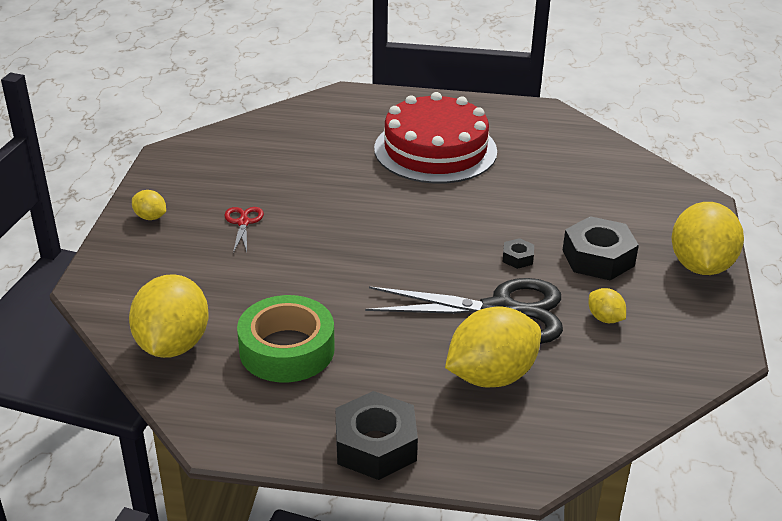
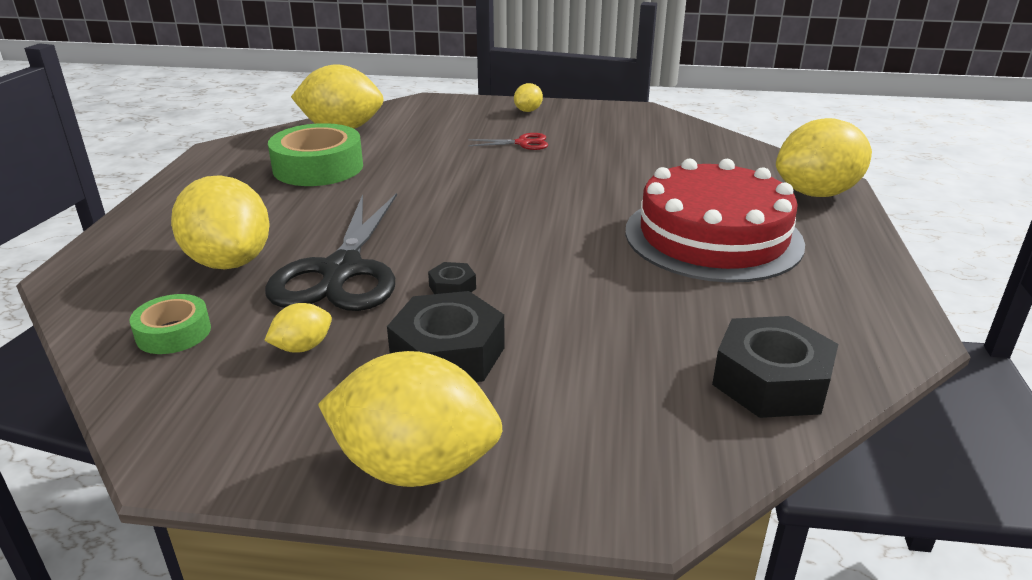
camera: 90 degrees right, 5 degrees down
black nut [336,391,418,480] -> black nut moved to [712,316,838,418]
none -> green tape [130,294,211,354]
none -> yellow lemon [776,118,872,197]

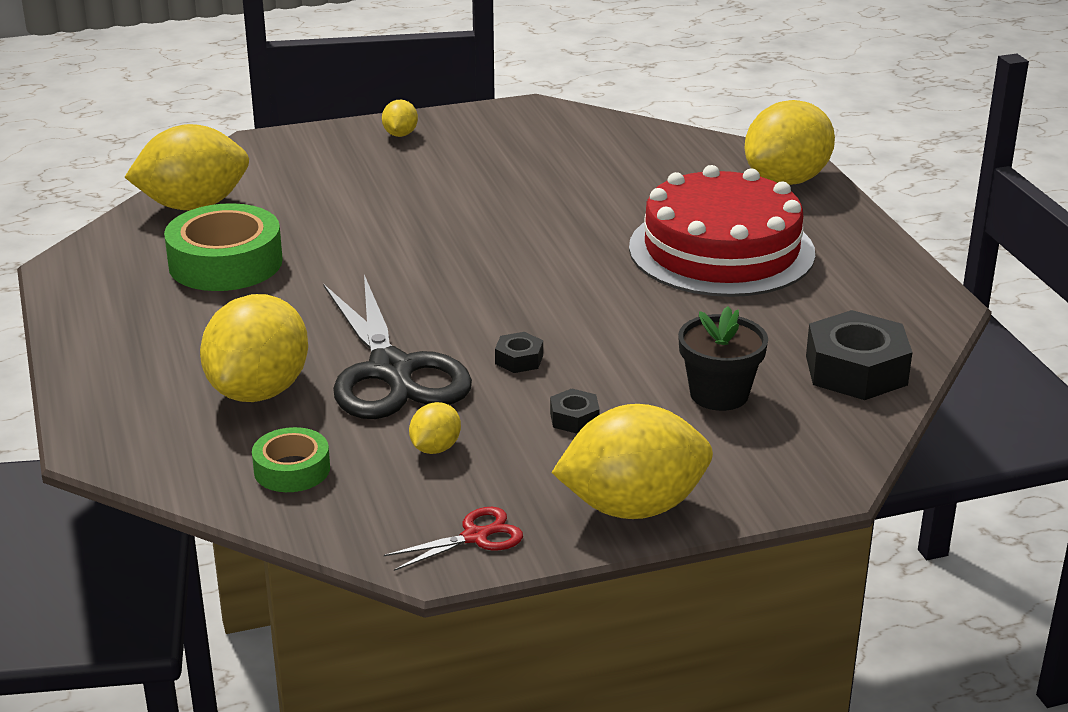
camera: 25 degrees left, 0 degrees up
yellow lemon [171,175,270,269] -> yellow lemon turned 75 degrees clockwise [200,294,308,402]
black nut [387,291,505,382] -> black nut [550,389,600,434], size x0.47
red scissors [468,133,548,150] -> red scissors moved to [384,507,523,571]
none -> black flower pot [678,306,768,411]

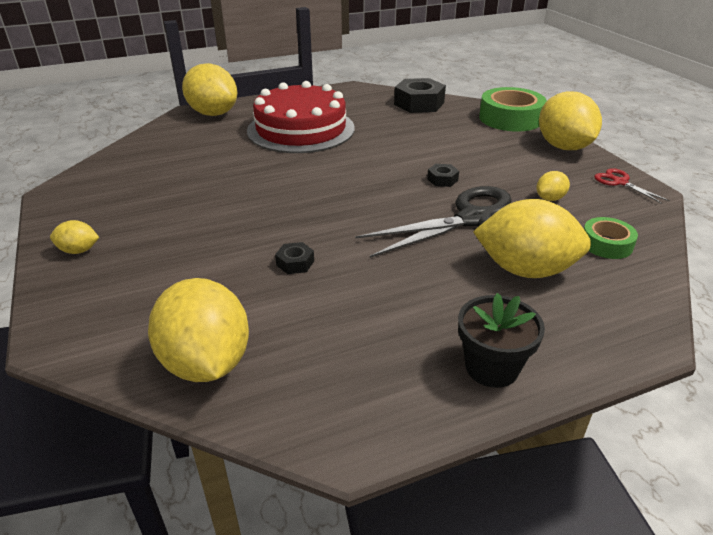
camera: 95 degrees left, 5 degrees up
green tape [164,203,283,291] -> green tape moved to [479,87,547,132]
yellow lemon [409,402,461,454] -> yellow lemon turned 60 degrees counterclockwise [536,171,570,201]
black nut [550,389,600,434] -> black nut moved to [275,242,314,274]
black flower pot [678,306,768,411] -> black flower pot moved to [458,293,545,388]

